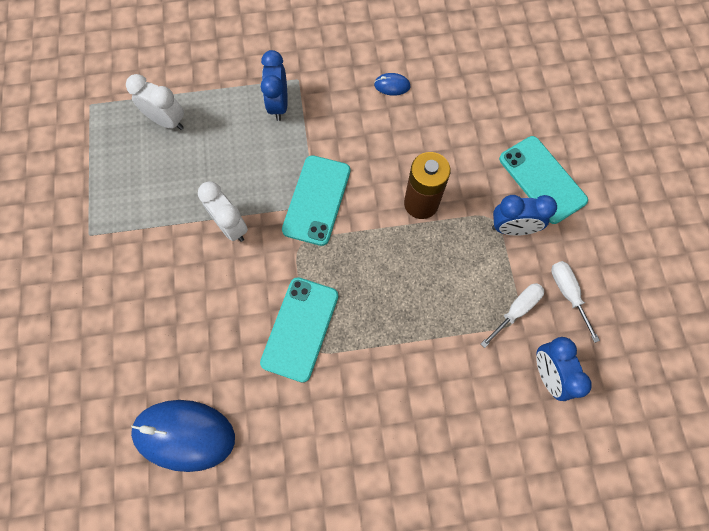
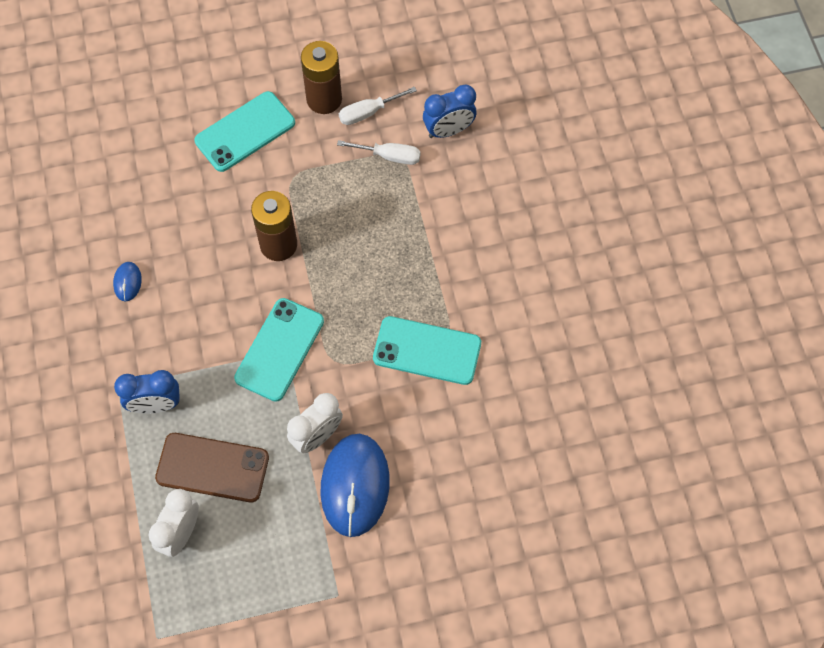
camera: 95 degrees left, 5 degrees down
blue mouse [131,400,235,472] -> blue mouse moved to [321,434,390,537]
turquoise phone [282,155,350,246] -> turquoise phone turned 75 degrees counterclockwise [234,298,324,402]
white screwdriver [481,283,544,348] -> white screwdriver turned 150 degrees clockwise [337,140,421,165]
blue clock [492,195,557,236] -> none
none -> brown phone [155,433,269,503]
none -> brown battery [301,41,342,114]

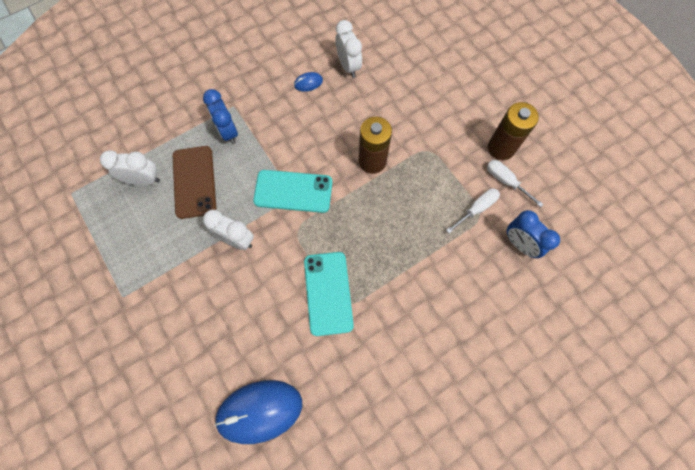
camera: 70 degrees right, 5 degrees up
turquoise phone [194,91,295,172] -> none
blue mouse [321,434,390,537] -> blue mouse moved to [214,380,302,444]
white screwdriver [337,140,421,165] -> white screwdriver turned 120 degrees counterclockwise [446,188,500,233]
none -> white clock [335,20,362,78]

